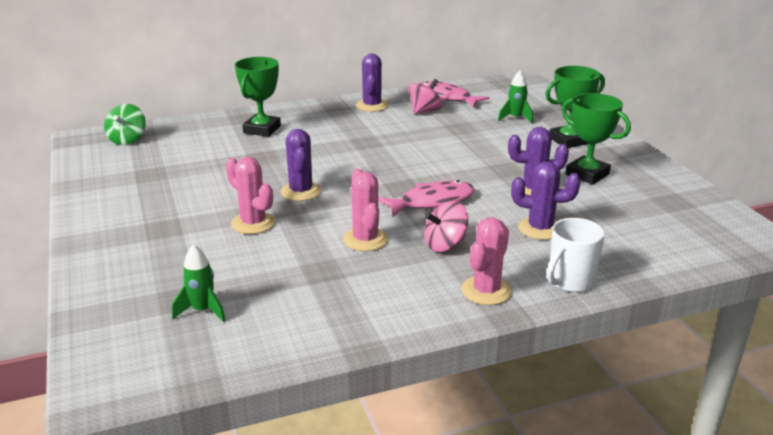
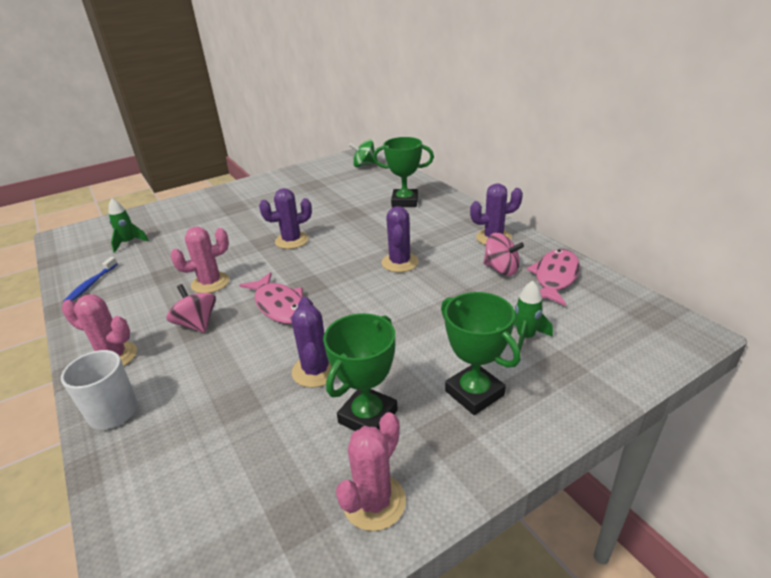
camera: 80 degrees right, 5 degrees up
pink cactus [226,157,275,234] -> pink cactus moved to [336,412,406,531]
purple cactus [511,162,580,240] -> purple cactus moved to [381,206,419,272]
none -> blue toothbrush [63,257,118,302]

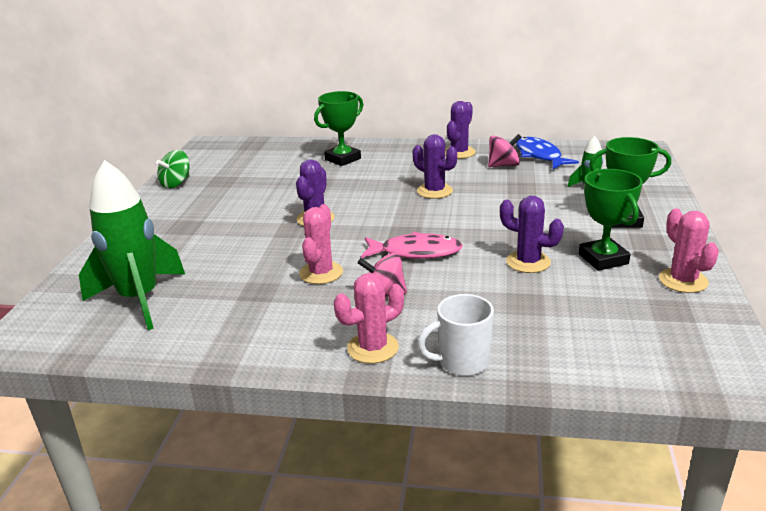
camera: 50 degrees left, 5 degrees down
blue toothbrush [63,257,118,302] -> none
green rocket [108,198,149,253] -> green rocket [79,160,185,330], size x2.20
green spinning top [349,140,376,167] -> green spinning top moved to [156,150,190,188]
pink fish [526,249,580,306] -> blue fish [516,137,579,169]

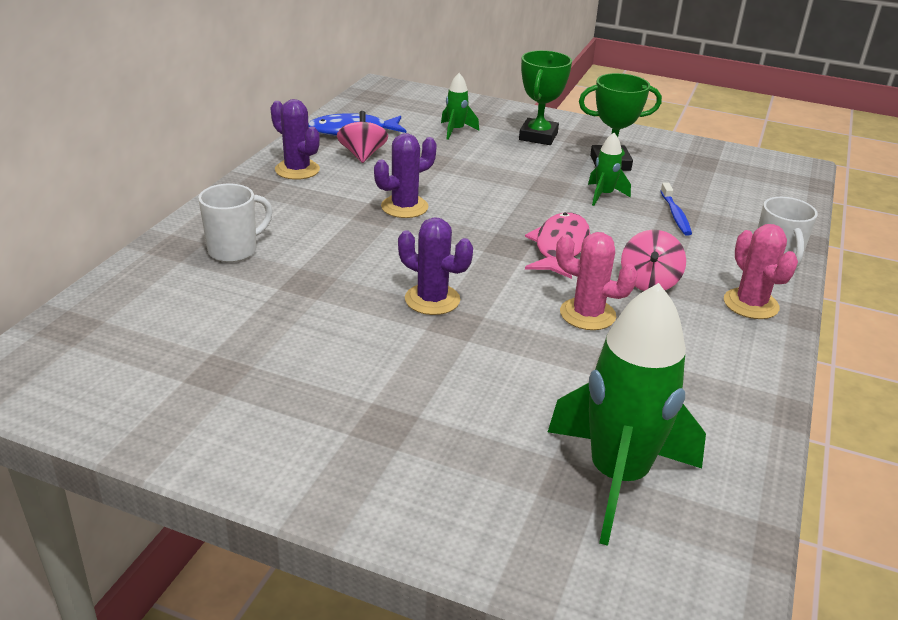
camera: 80 degrees left, 5 degrees up
green spinning top [156,150,190,188] -> none
green trophy [314,91,363,166] -> white mug [198,184,273,262]
purple cactus [500,196,564,273] -> green rocket [588,133,631,206]
pink cactus [659,208,719,293] -> none
none -> blue toothbrush [661,182,692,236]

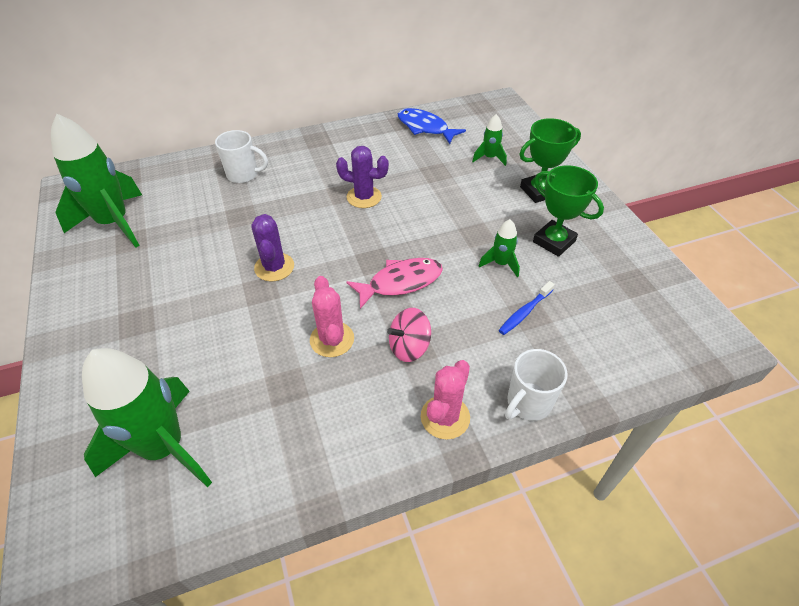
camera: 50 degrees right, 15 degrees up
purple cactus [271,99,320,180] -> none
pink spinning top [337,111,388,163] -> none
none -> green rocket [51,114,142,248]

